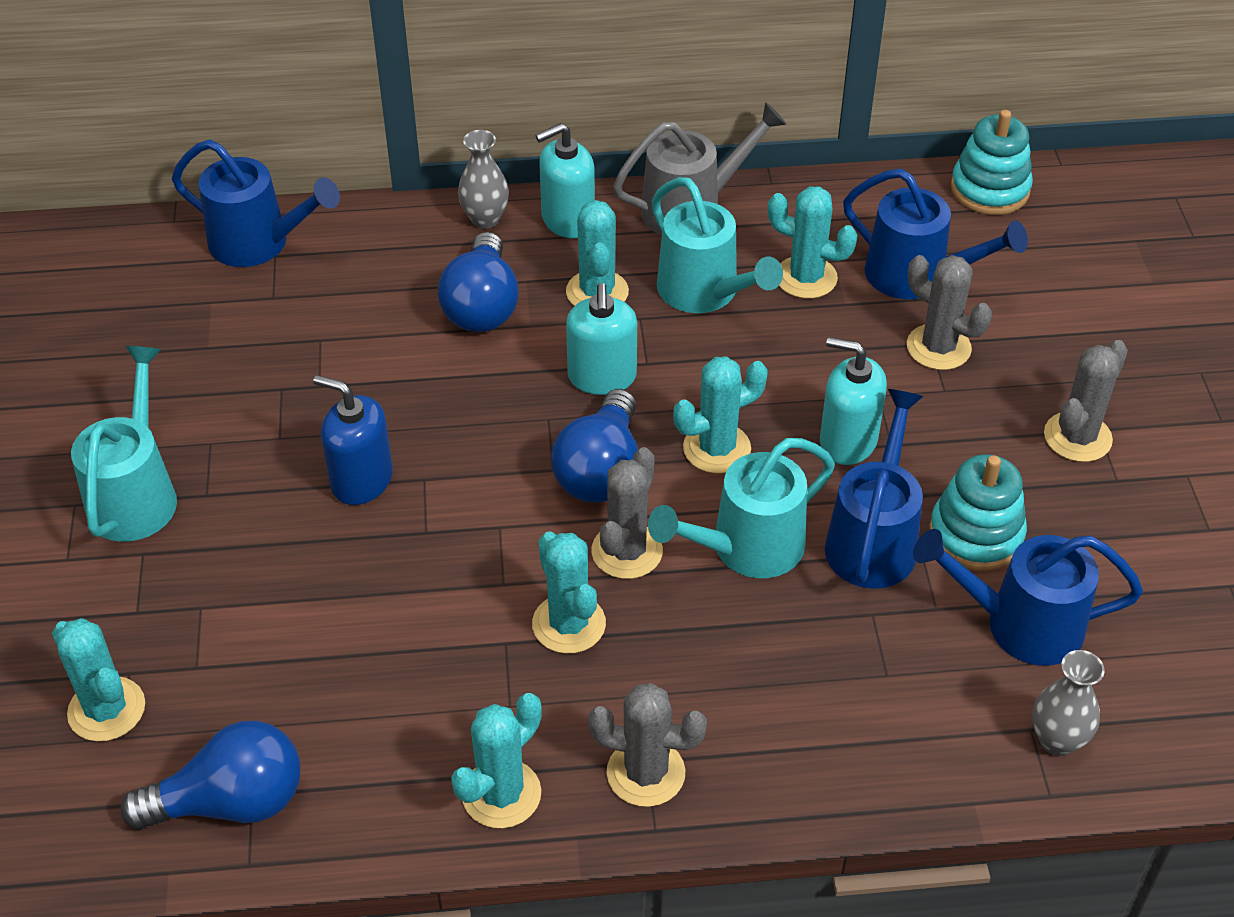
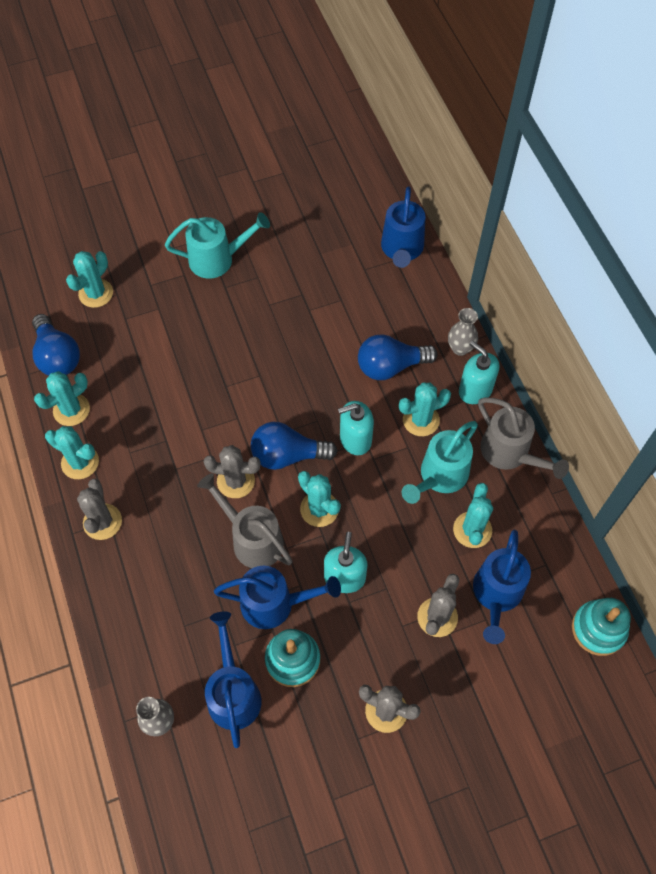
camera: 75 degrees right, 15 degrees up
blue soap dispenser [313,375,393,505] -> none
turquoise cactus [532,532,606,654] -> turquoise cactus moved to [34,371,90,426]
turquoise watering can [648,438,835,578] -> grey watering can [197,473,293,568]

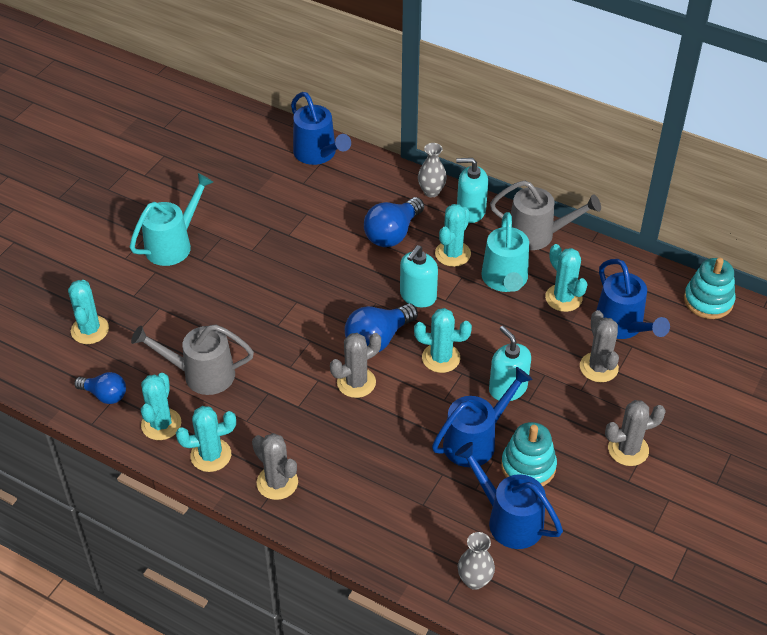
camera: 40 degrees left, 15 degrees down
blue light bulb [32,314,80,376] -> blue light bulb [74,372,126,404], size x0.64
grey watering can [197,473,293,568] -> grey watering can moved to [131,325,254,395]

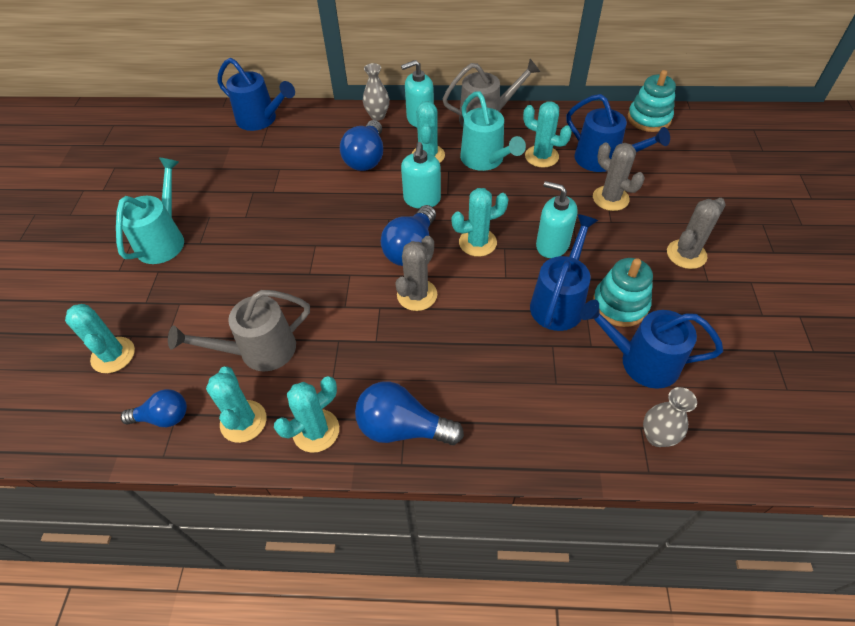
camera: 25 degrees left, 5 degrees up
grey cactus [252,433,298,500] -> blue light bulb [355,381,464,445]

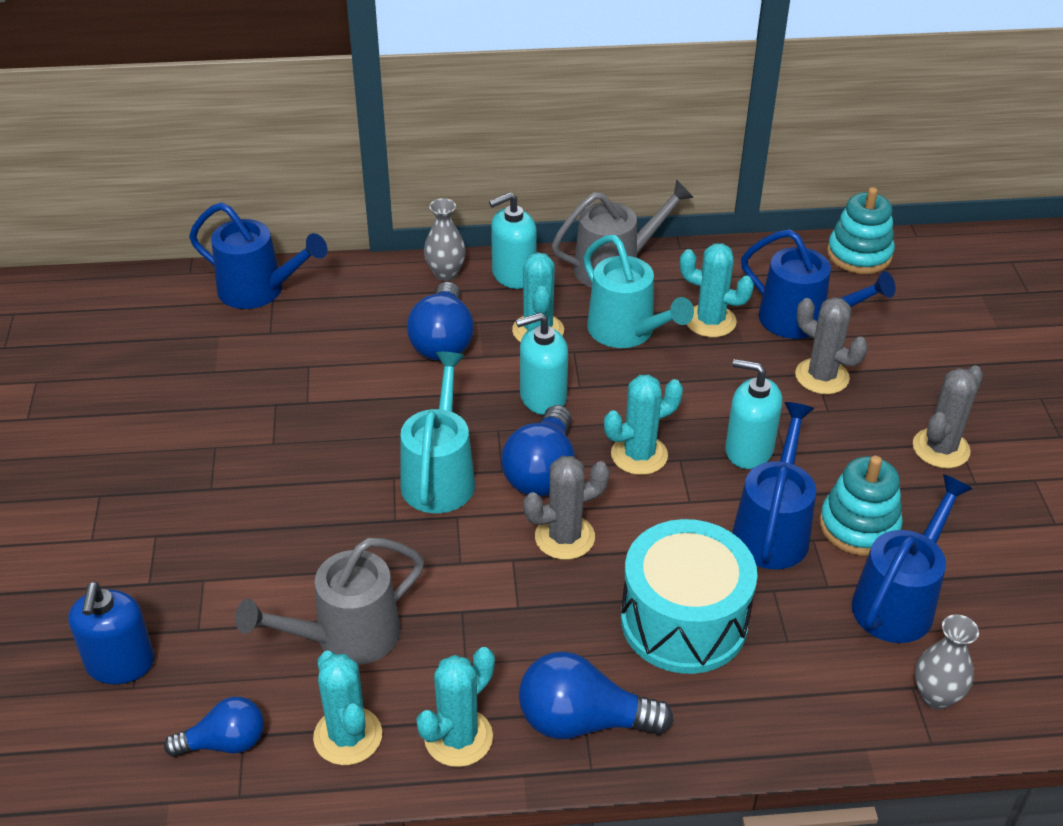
camera: 10 degrees left, 10 degrees down
turquoise cactus [65,304,135,373] -> blue soap dispenser [68,582,154,684]
turquoise watering can [116,158,184,264] -> turquoise watering can moved to [400,352,475,513]
grey cactus [395,236,437,311] -> grey cactus turned 45 degrees clockwise [523,456,610,560]
turquoise soap dispenser [401,142,441,209] -> turquoise soap dispenser turned 75 degrees clockwise [516,313,568,415]
blue watering can [580,300,723,389] -> blue watering can turned 120 degrees clockwise [852,474,973,643]
none -> turquoise drum [621,519,757,674]

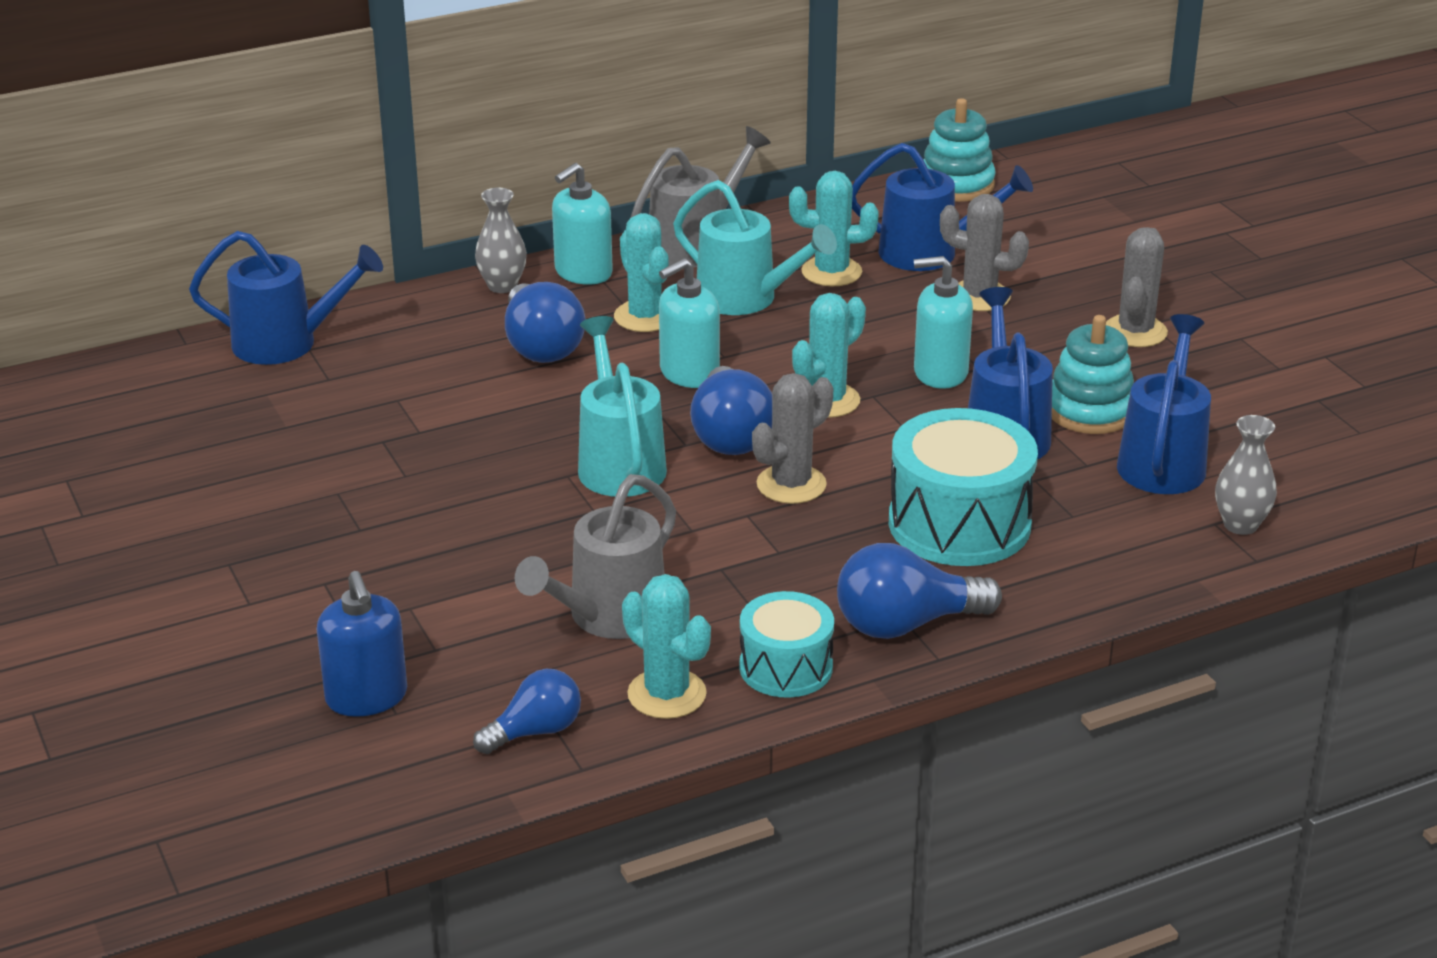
camera: 20 degrees left, 10 degrees down
turquoise cactus [416,647,495,767] -> turquoise drum [739,591,834,698]

